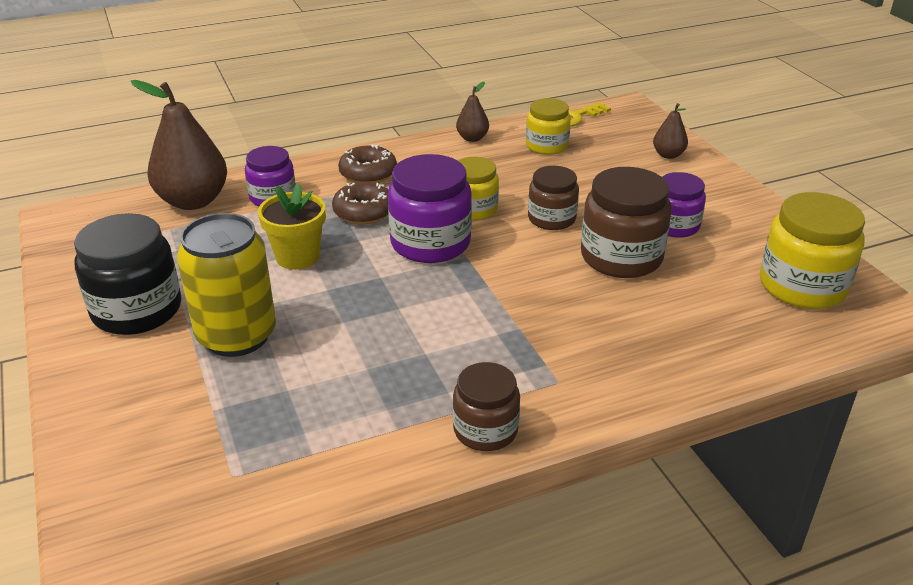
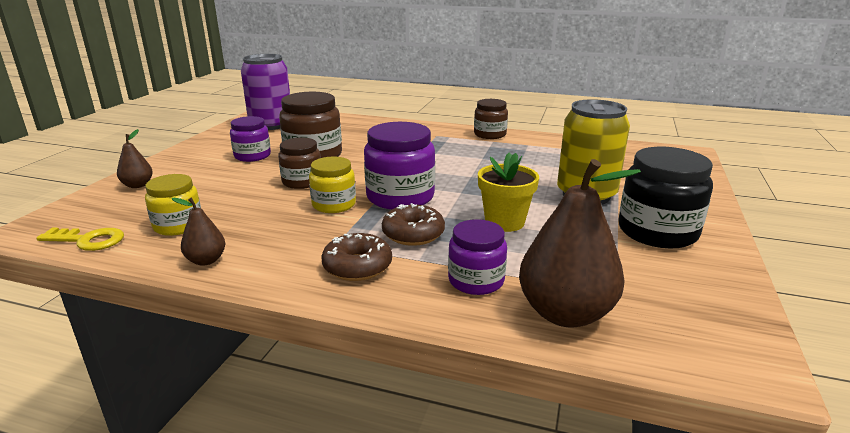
camera: 140 degrees left, 10 degrees down
yellow jar [760,192,865,309] -> purple can [241,54,290,130]

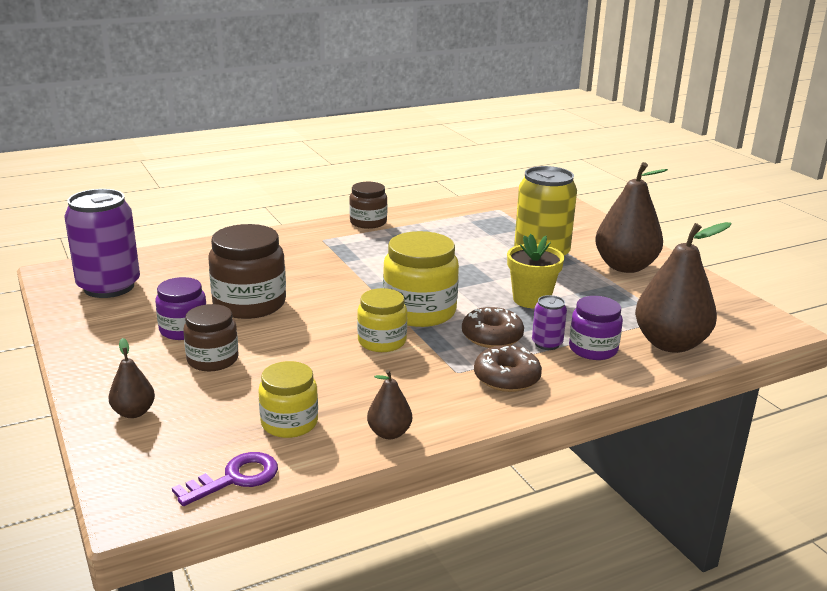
camera: 45 degrees left, 0 degrees up
yellow key [36,228,124,251] -> purple key [172,452,278,506]
brown jar [278,138,321,189] -> brown jar moved to [183,304,238,371]
purple jar [364,122,435,210] -> yellow jar [383,231,459,327]
black jar [618,147,713,248] -> brown pear [595,162,668,273]
none -> purple can [532,295,567,350]

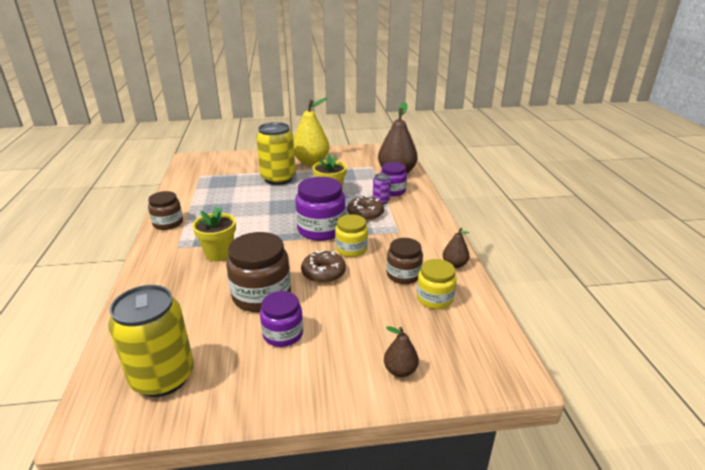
camera: 70 degrees left, 5 degrees up
purple can [64,189,140,298] -> yellow can [108,285,194,397]
purple key [172,452,278,506] -> none
brown jar [183,304,238,371] -> brown jar moved to [387,238,423,284]
yellow jar [383,231,459,327] -> purple jar [295,177,346,241]
brown donut [474,345,542,392] -> brown donut moved to [301,251,346,283]
brown pear [595,162,668,273] -> yellow pear [293,98,330,165]
none -> yellow flower pot [192,207,236,261]

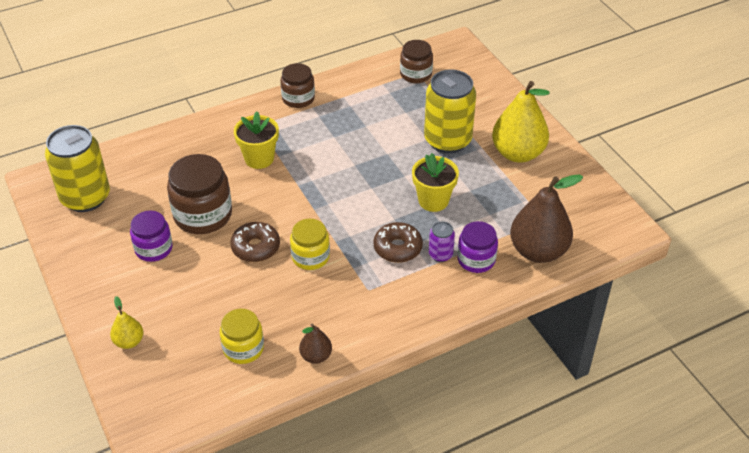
camera: 70 degrees right, 15 degrees up
purple jar [295,177,346,241] -> none
brown pear [384,326,419,377] -> yellow pear [110,296,143,349]
brown jar [387,238,423,284] -> brown jar moved to [400,40,433,83]

